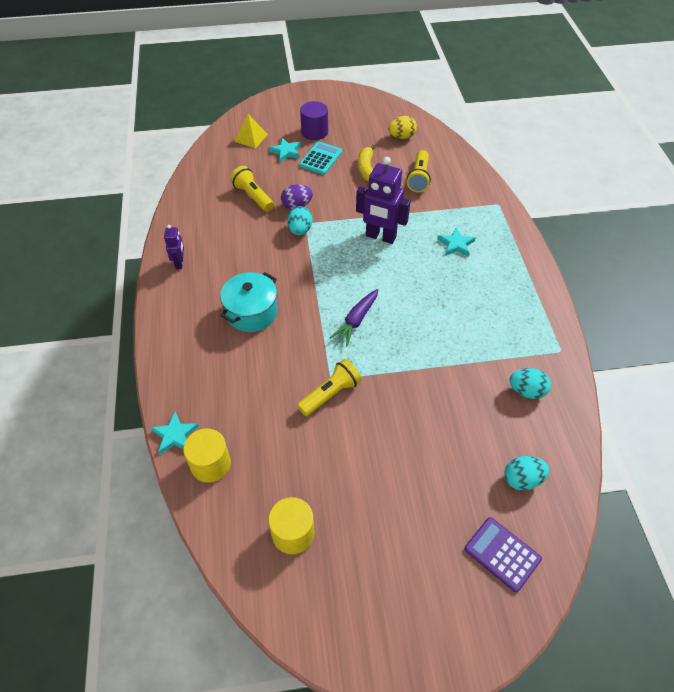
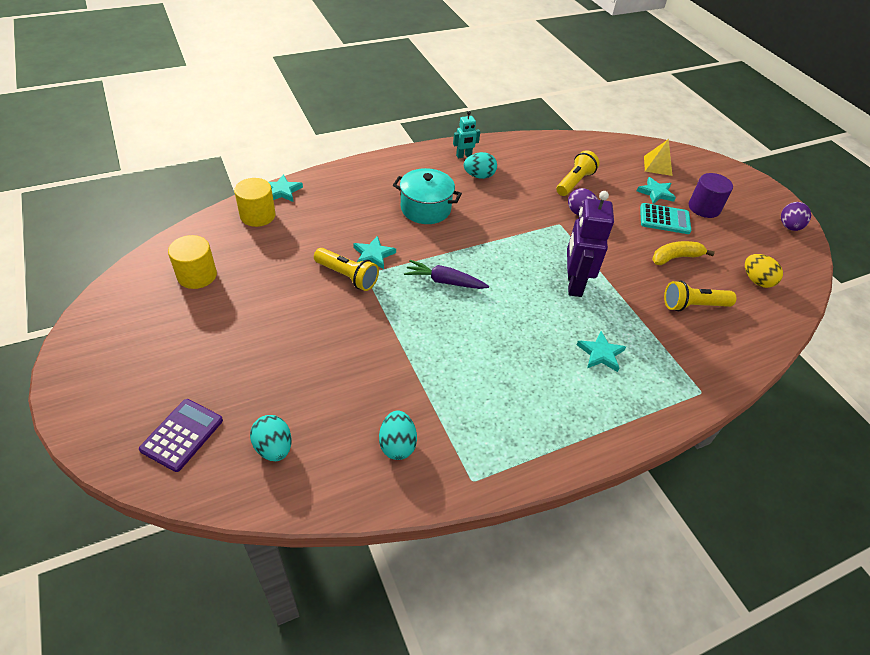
camera: 70 degrees right, 5 degrees down
purple robot [164,225,184,269] -> turquoise robot [453,111,480,158]
turquoise egg [287,206,313,235] -> turquoise egg moved to [464,152,497,179]
none -> turquoise star [353,236,396,269]
none -> purple egg [781,202,811,231]

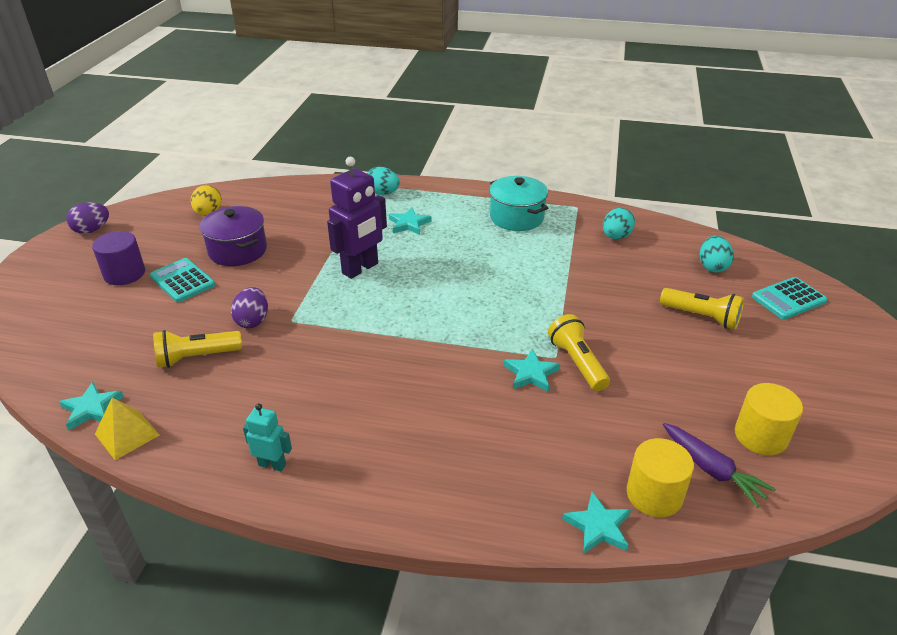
camera: 140 degrees left, 10 degrees down
purple calculator [139,399,223,472] -> turquoise calculator [752,277,827,320]
turquoise pot [393,168,462,224] -> turquoise pot moved to [489,176,548,231]
purple carrot [404,260,489,289] -> purple carrot moved to [663,423,776,508]
turquoise egg [464,152,497,179] -> turquoise egg moved to [367,167,400,195]
turquoise star [637,177,676,204] -> turquoise star moved to [59,382,124,430]
yellow pyramid [644,139,673,176] -> yellow pyramid moved to [95,397,160,460]
yellow banana [652,241,715,265] -> purple pot [200,206,267,266]
yellow flashlight [664,281,737,311] -> yellow flashlight moved to [660,288,744,329]

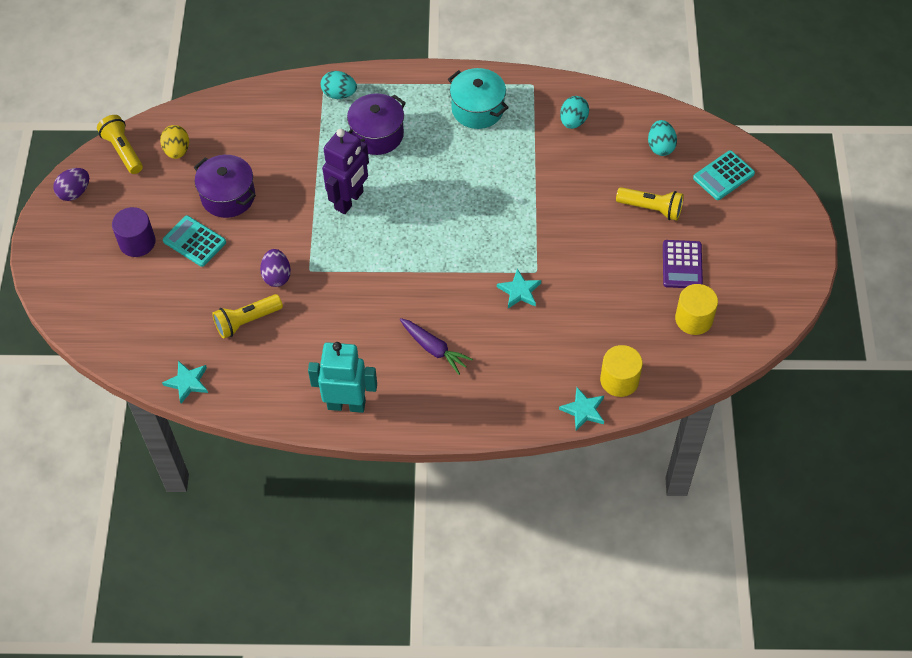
camera: 10 degrees left, 20 degrees up
yellow pyramid [95,397,160,460] -> none
turquoise robot [243,403,292,472] -> turquoise robot [308,342,377,413], size x1.91
turquoise star [389,207,432,235] -> purple pot [347,93,406,155]
yellow flashlight [548,314,610,391] -> yellow flashlight moved to [97,115,143,174]
purple carrot [663,423,776,508] -> purple carrot moved to [400,318,473,375]
none -> purple calculator [663,240,703,288]

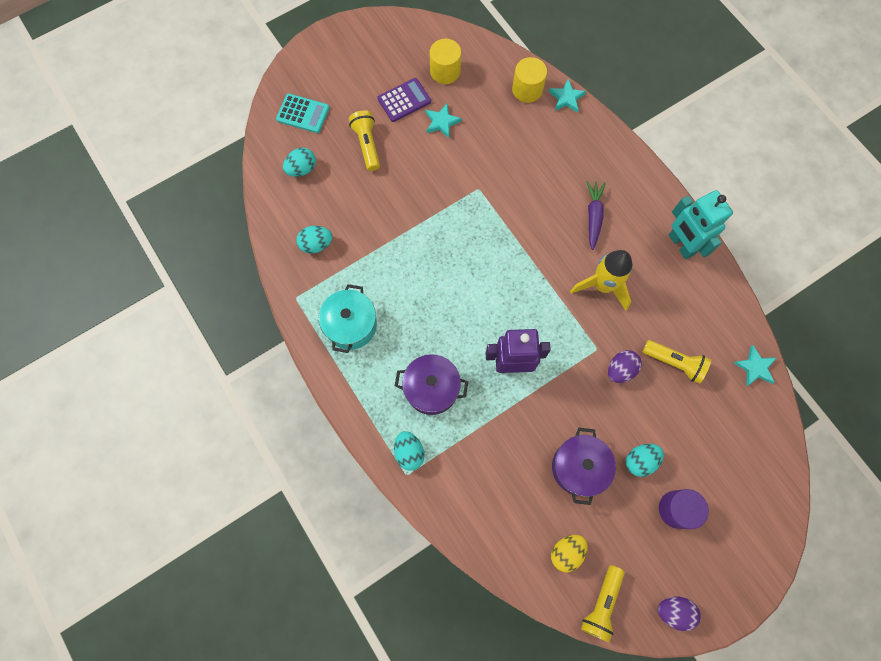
camera: 125 degrees left, 15 degrees up
turquoise calculator [163,215,226,267] -> turquoise egg [626,444,664,477]
turquoise star [497,269,541,308] -> turquoise star moved to [426,104,462,138]
none -> yellow rocket [570,250,632,311]

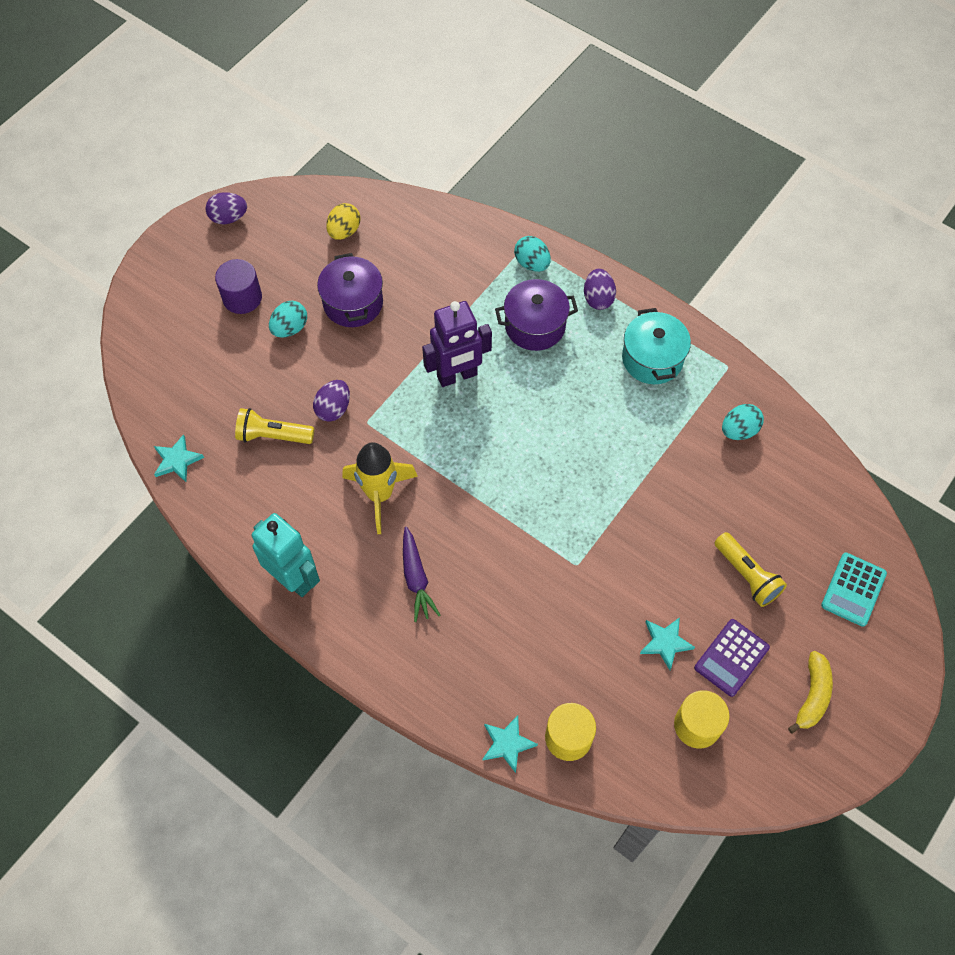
camera: 160 degrees right, 10 degrees down
turquoise calculator [276,93,329,133] -> turquoise calculator turned 60 degrees counterclockwise [821,553,887,627]
turquoise egg [283,148,316,177] -> none
yellow flashlight [581,565,625,642] -> none
none -> purple egg [584,269,616,310]
none -> yellow banana [788,651,833,734]

